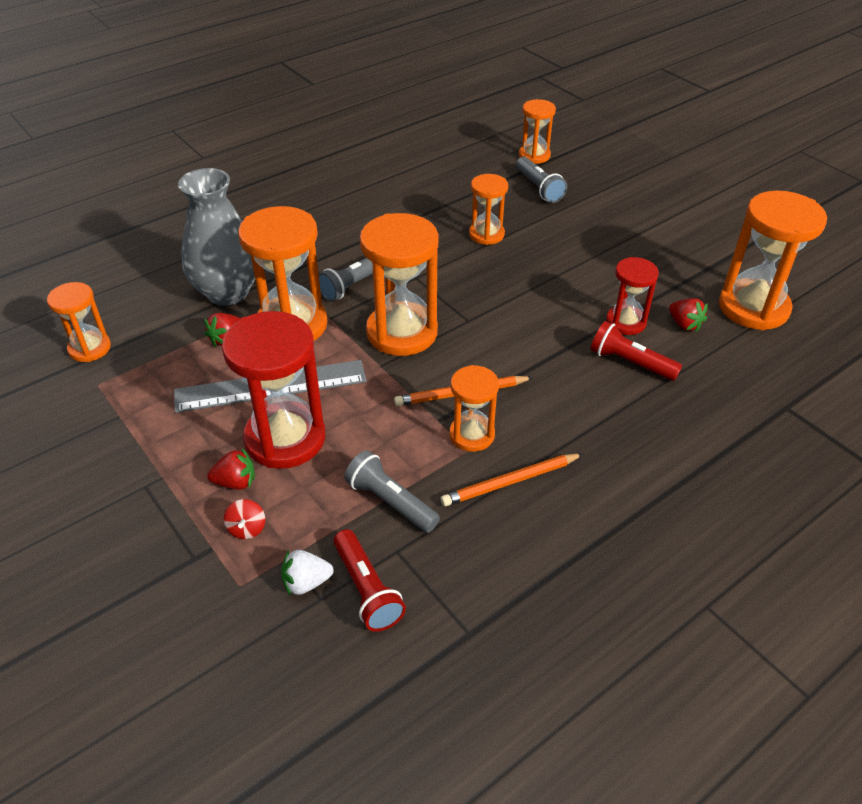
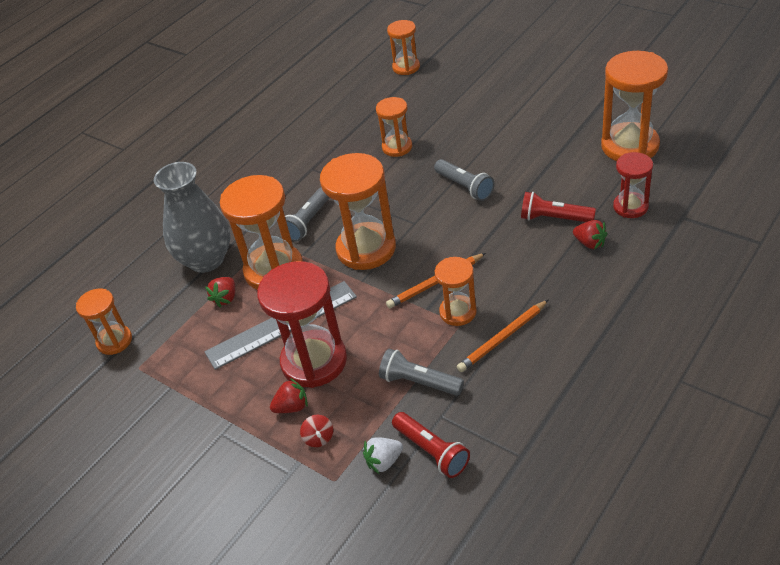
camera: 10 degrees left, 0 degrees up
grey flashlight [516,157,567,203] -> grey flashlight moved to [434,159,495,201]
red hourglass [606,257,659,335] -> red hourglass moved to [613,152,653,218]
red strawberry [669,298,707,332] -> red strawberry moved to [573,220,607,249]

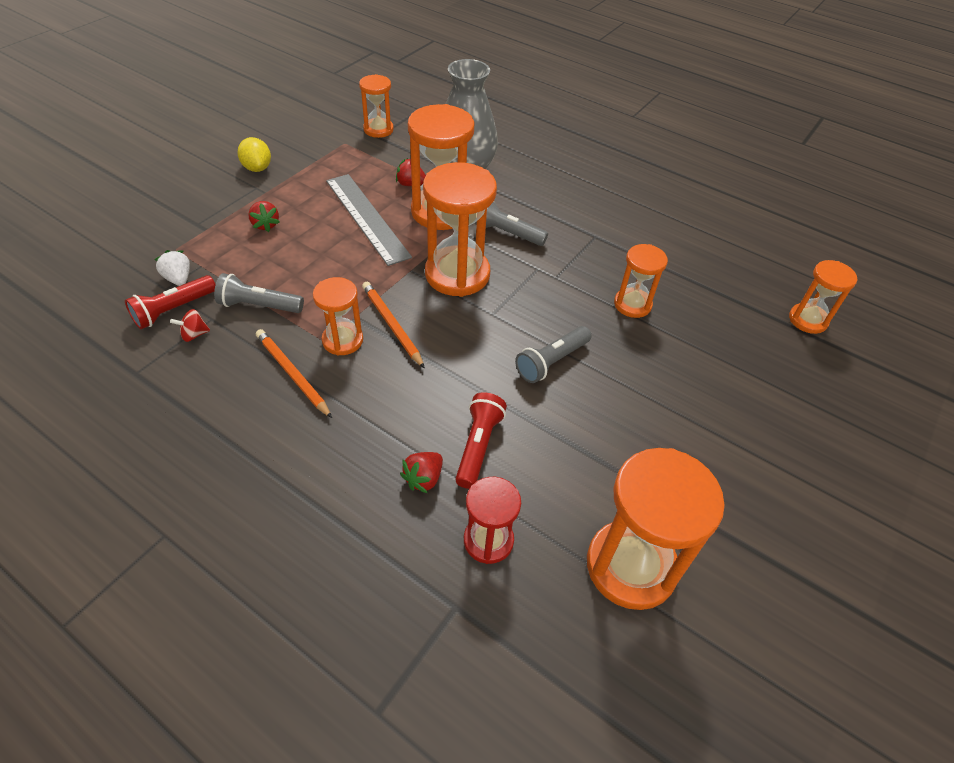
camera: 80 degrees right, 5 degrees up
red hourglass [257,261,347,388] -> none
red spinning top [300,415,333,447] -> red spinning top moved to [170,309,210,342]
grey flashlight [379,349,464,396] -> grey flashlight turned 105 degrees counterclockwise [214,273,304,313]
none -> yellow lemon [238,137,271,172]

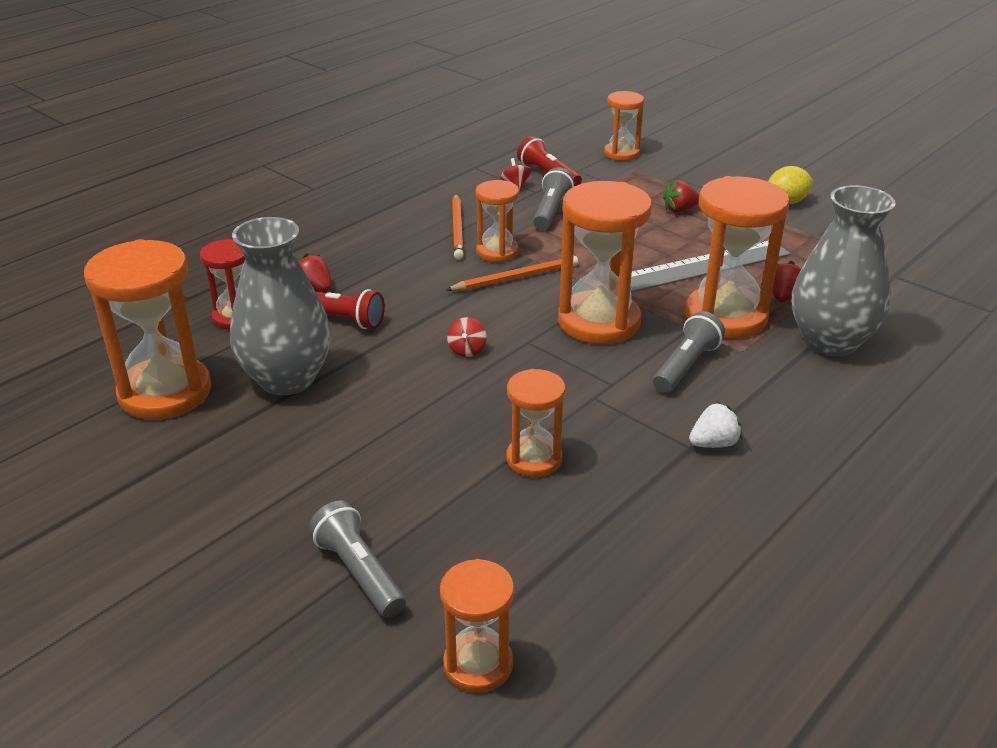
camera: 100 degrees right, 15 degrees down
white strawberry [154,250,190,286] -> white strawberry moved to [689,402,743,448]
orange pencil [256,329,332,418] -> orange pencil turned 120 degrees clockwise [452,194,464,260]
orange hourglass [359,74,394,138] -> orange hourglass moved to [604,91,644,161]
grey flashlight [515,326,591,383] -> grey flashlight moved to [309,500,406,618]
none -> grey vase [230,217,331,395]
none -> red spinning top [447,317,487,357]

